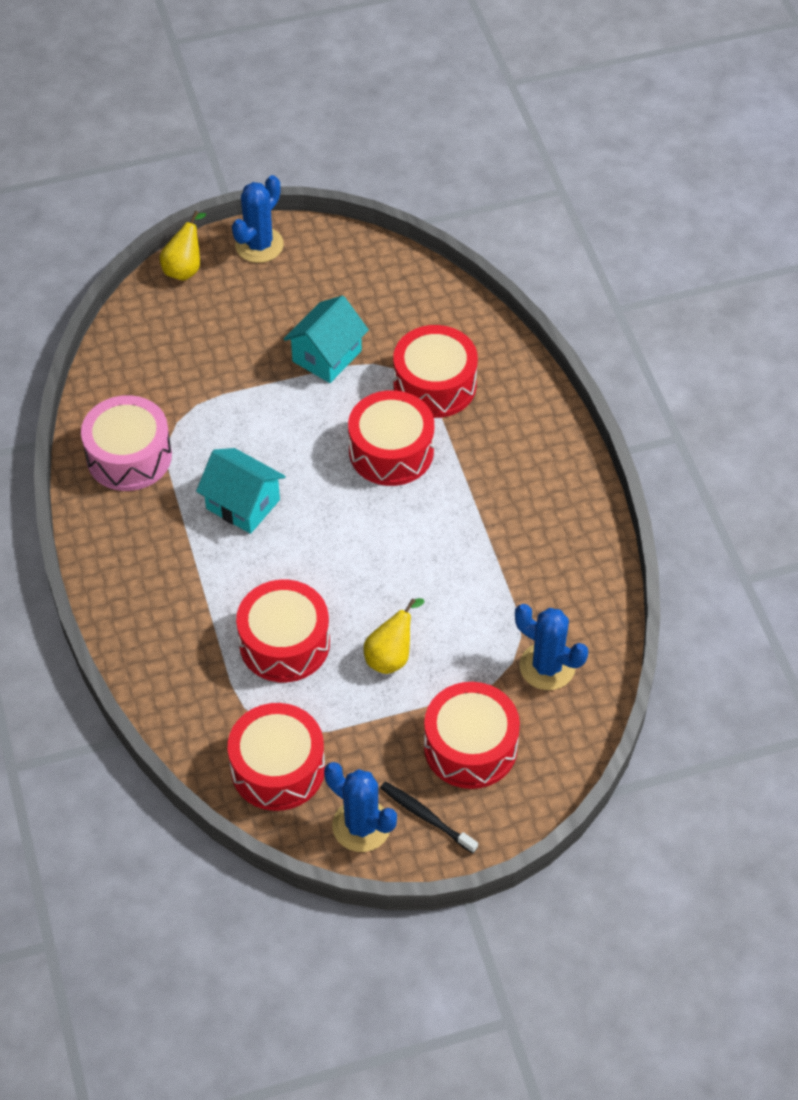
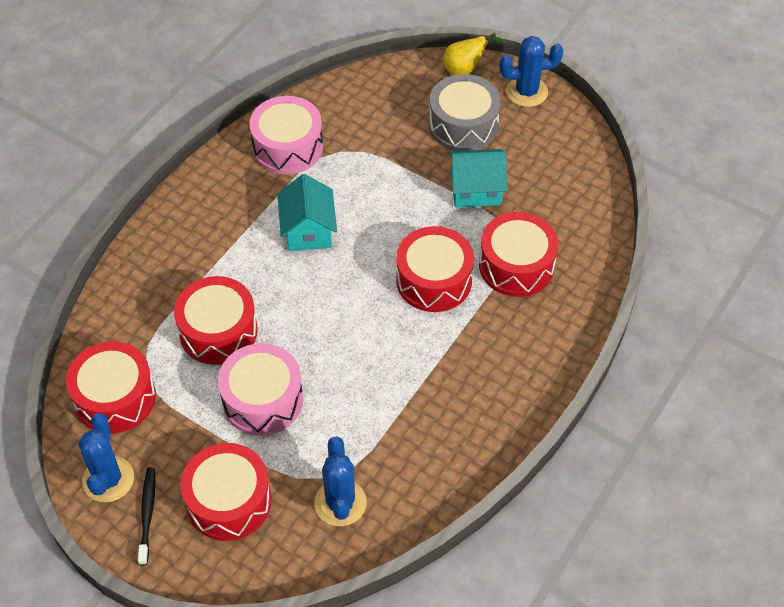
camera: 50 degrees right, 0 degrees up
yellow pear [363,598,425,674] -> pink drum [218,343,303,436]
none -> grey drum [429,74,501,151]

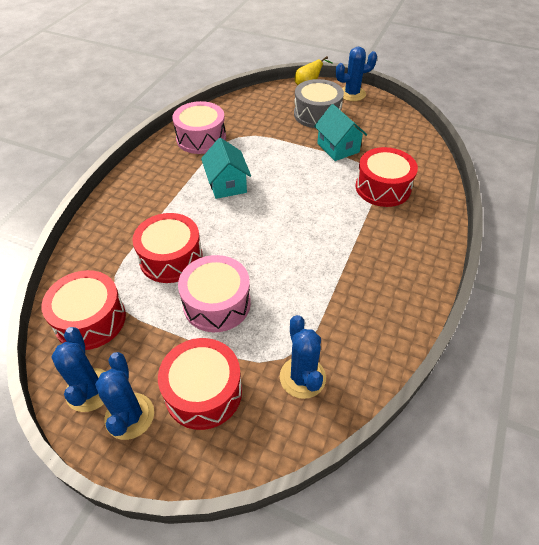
camera: 10 degrees left, 5 degrees down
black toothbrush [138,467,155,565] -> blue cactus [95,352,154,440]
red drum [396,226,474,312] -> none
turquoise house [448,149,507,208] -> turquoise house turned 75 degrees clockwise [314,104,367,161]

